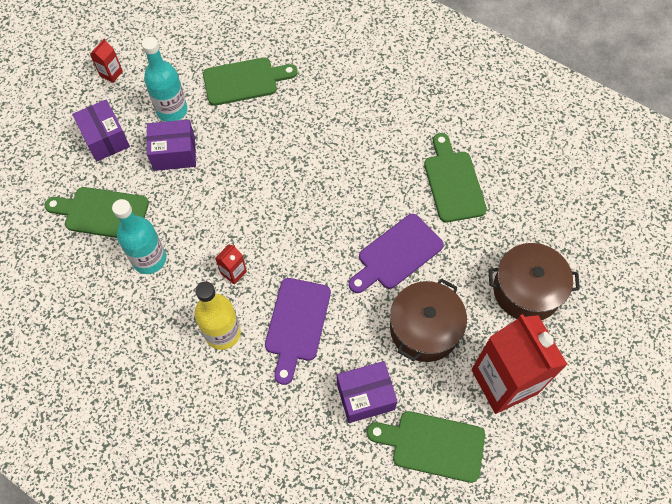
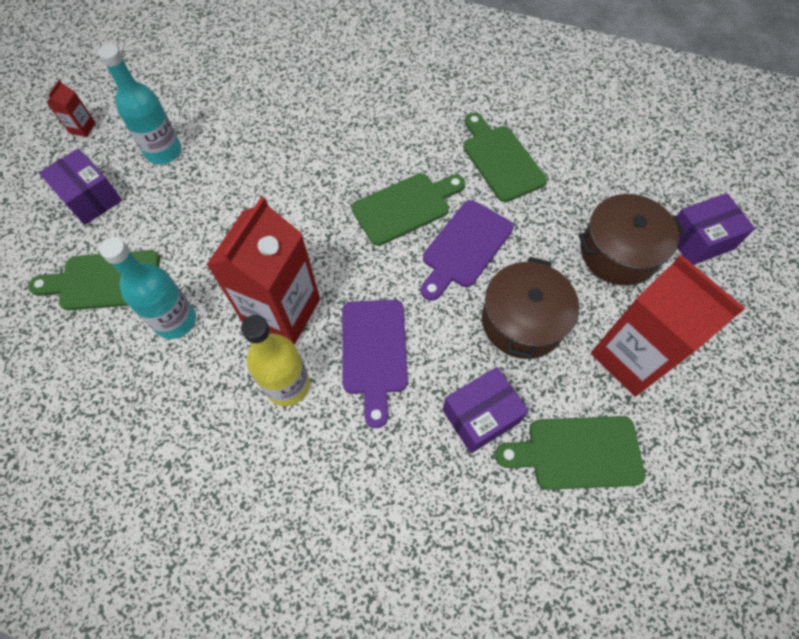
camera: 15 degrees left, 0 degrees up
purple box [146,119,196,171] -> purple box moved to [677,193,755,265]
green cutting board [203,57,298,106] -> green cutting board moved to [352,173,465,246]
red carton [215,244,247,285] -> red carton [206,196,320,345], size x2.49

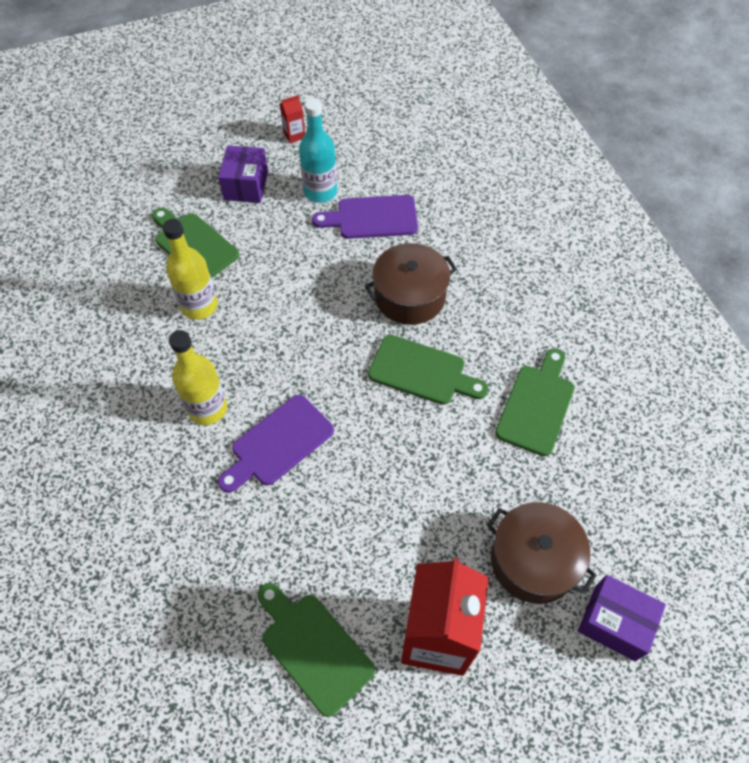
camera: 50 degrees right, 5 degrees down
turquoise bottle [99,237,196,339] -> yellow bottle [163,219,218,320]
red carton [206,196,320,345] -> none
purple cutting board [421,200,514,301] -> purple cutting board moved to [312,195,418,239]
purple box [442,367,529,453] -> none
brown pot [482,257,579,359] -> brown pot moved to [365,243,457,325]

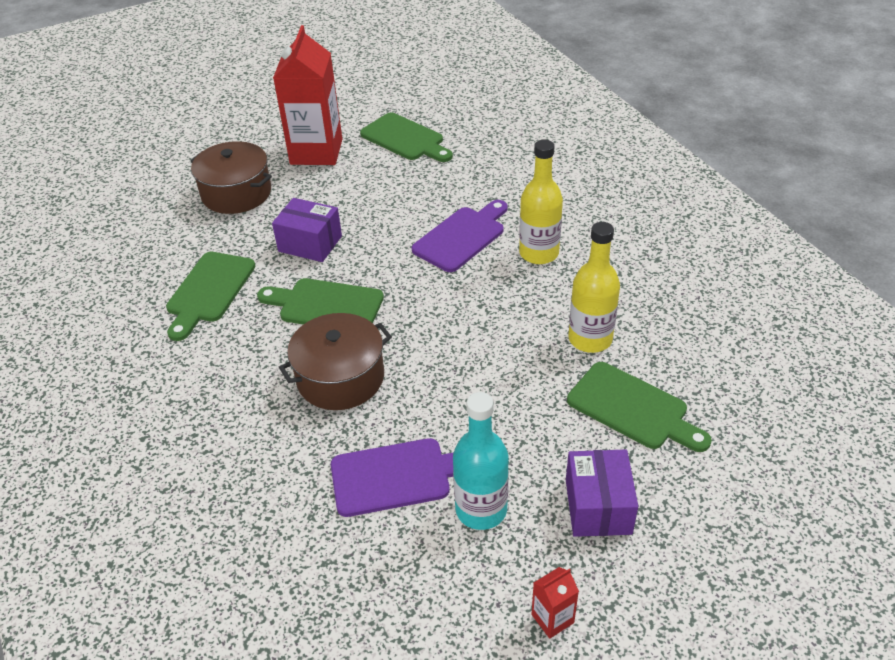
camera: 175 degrees right, 15 degrees down
purple box [578,575,666,661] -> purple box moved to [272,198,342,262]

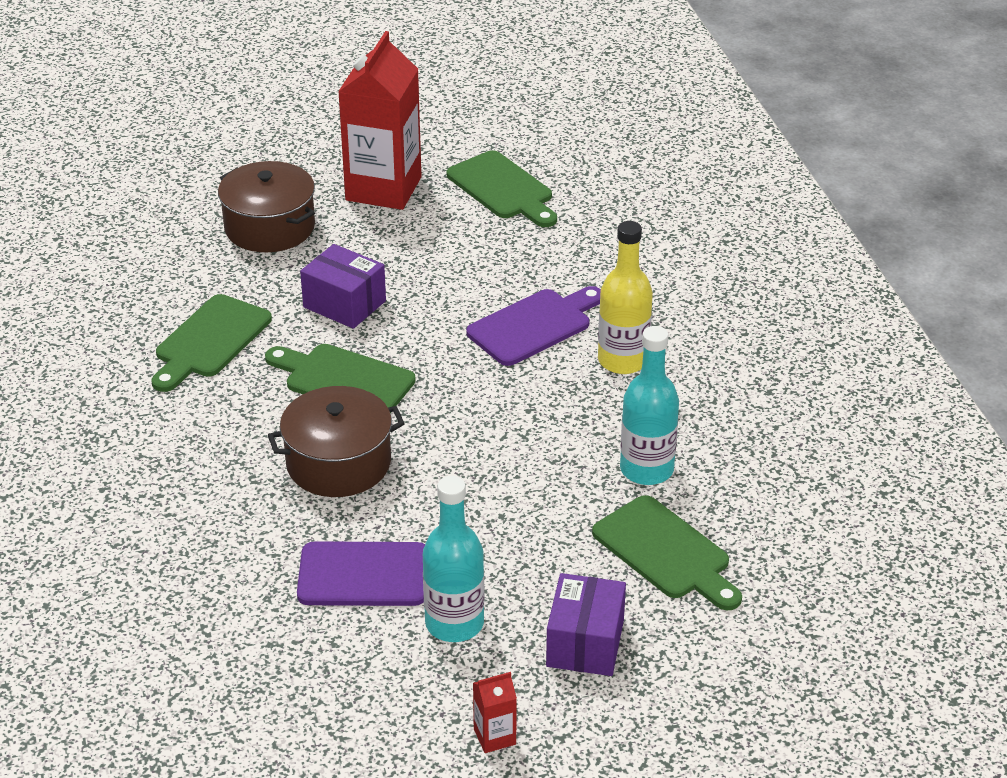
camera: 10 degrees right, 5 degrees down
yellow bottle [568,222,620,353] -> turquoise bottle [620,326,679,485]

